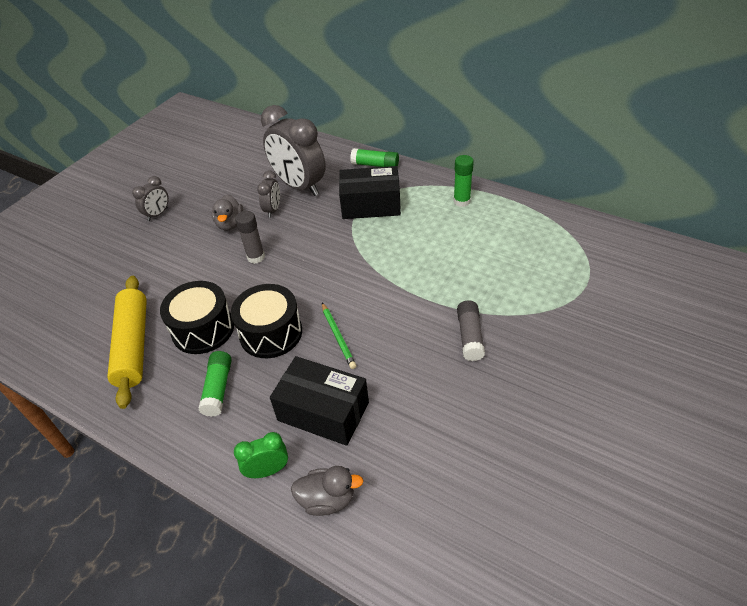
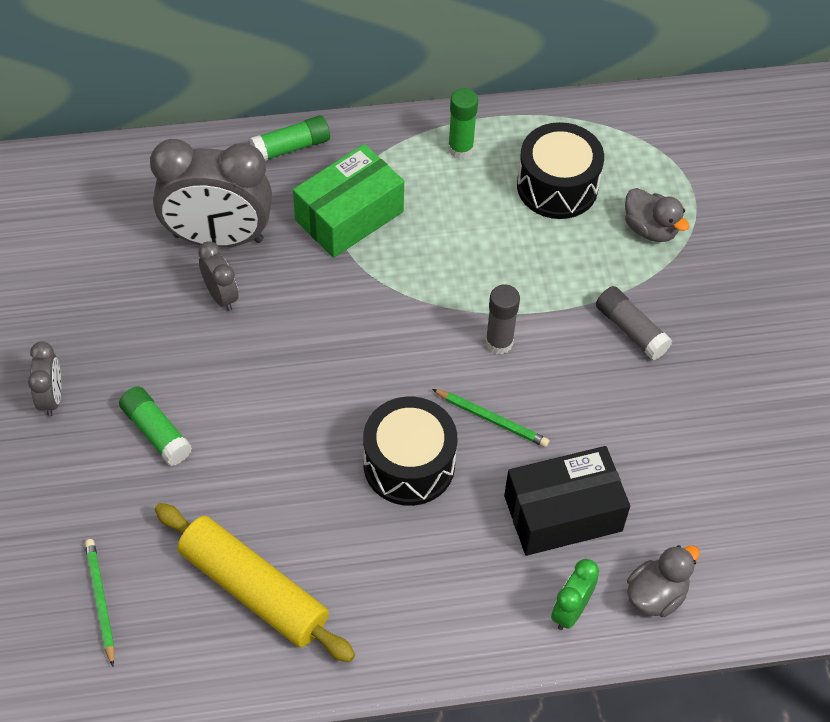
camera: 45 degrees left, 10 degrees up
black drum [160,281,234,354] -> black drum moved to [517,122,604,219]
green glue stick [199,351,232,417] -> green glue stick moved to [119,386,192,466]
grey duck [212,194,243,231] -> grey duck moved to [625,188,690,242]
grey glue stick [235,211,265,264] -> grey glue stick moved to [486,284,520,354]
black box [339,166,401,219] -> green box [293,144,404,258]
none -> green pencil [85,539,115,667]

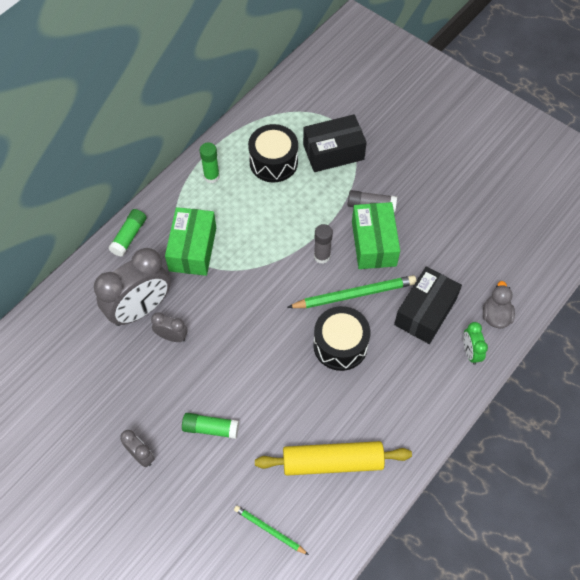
camera: 40 degrees left, 5 degrees up
green pencil [432,389,549,447] -> green pencil [287,275,417,308], size x1.74
grey duck [625,188,690,242] -> black box [303,114,367,172]
none -> green box [352,202,400,269]

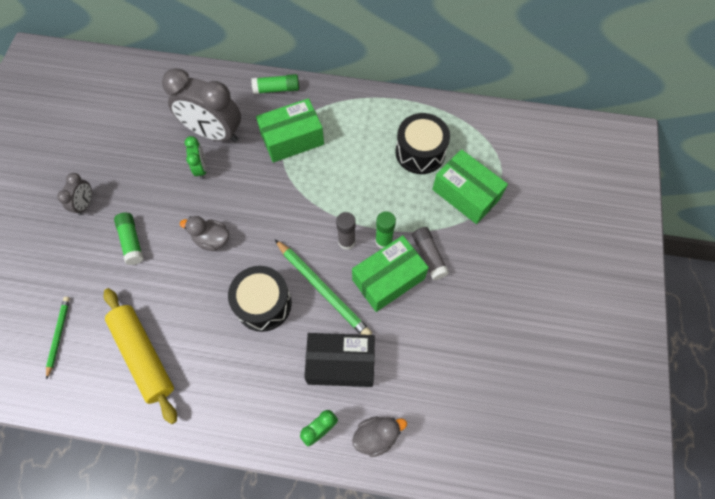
camera: 60 degrees right, 5 degrees up
grey clock [151,312,188,342] -> green clock [185,136,207,179]
green glue stick [200,142,220,183] -> green glue stick moved to [375,211,396,249]
black box [303,114,367,172] -> green box [432,149,508,224]
none -> grey duck [180,216,229,251]

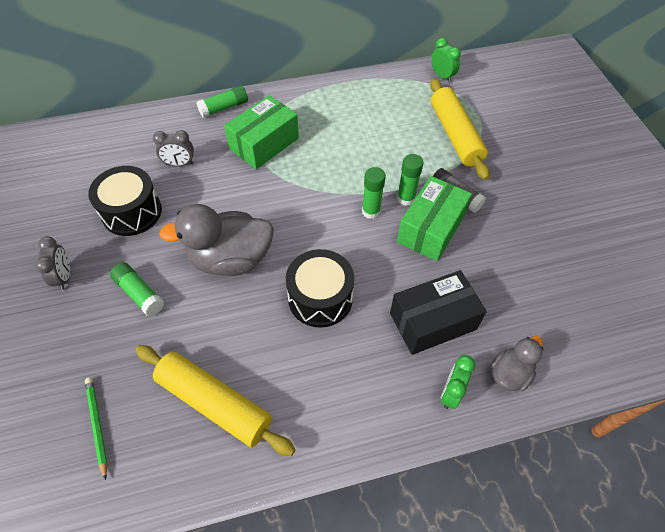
camera: 25 degrees left, 10 degrees down
grey clock [162,68,241,142] -> grey clock [153,130,194,166], size x0.47
grey duck [180,216,229,251] -> grey duck [159,204,274,276], size x1.84
green clock [185,136,207,179] -> green clock moved to [431,38,461,82]
green pencil [275,239,372,335] -> none
grey glue stick [336,212,356,250] -> green glue stick [362,167,386,219]
black drum [395,113,450,174] -> black drum moved to [88,166,162,236]
green box [432,149,508,224] -> yellow rolling pin [430,79,490,180]

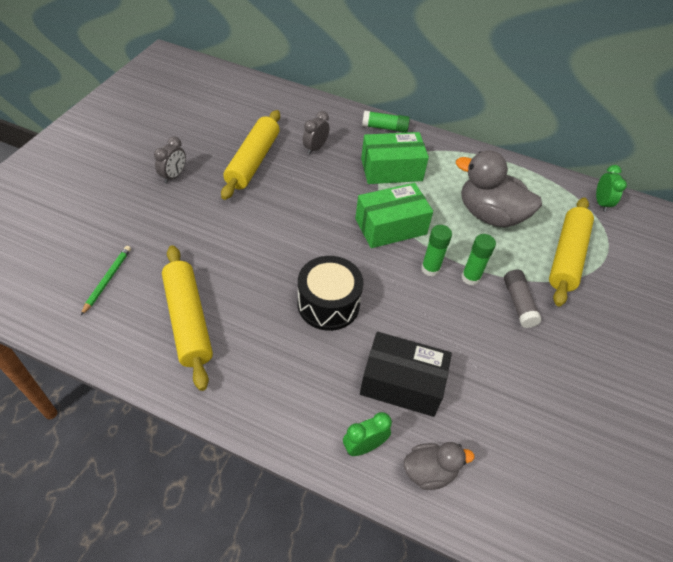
camera: 35 degrees right, 5 degrees down
black drum [88,166,162,236] -> yellow rolling pin [221,110,280,200]
green glue stick [110,263,164,316] -> none
grey clock [153,130,194,166] -> grey clock turned 90 degrees clockwise [303,111,330,155]
grey duck [159,204,274,276] -> grey duck moved to [456,150,542,228]
green box [397,176,472,261] -> green box moved to [355,183,433,248]

